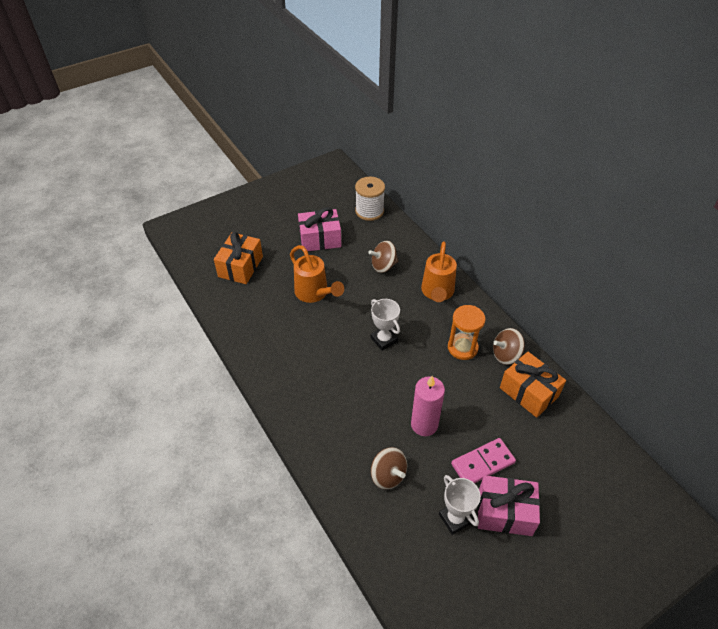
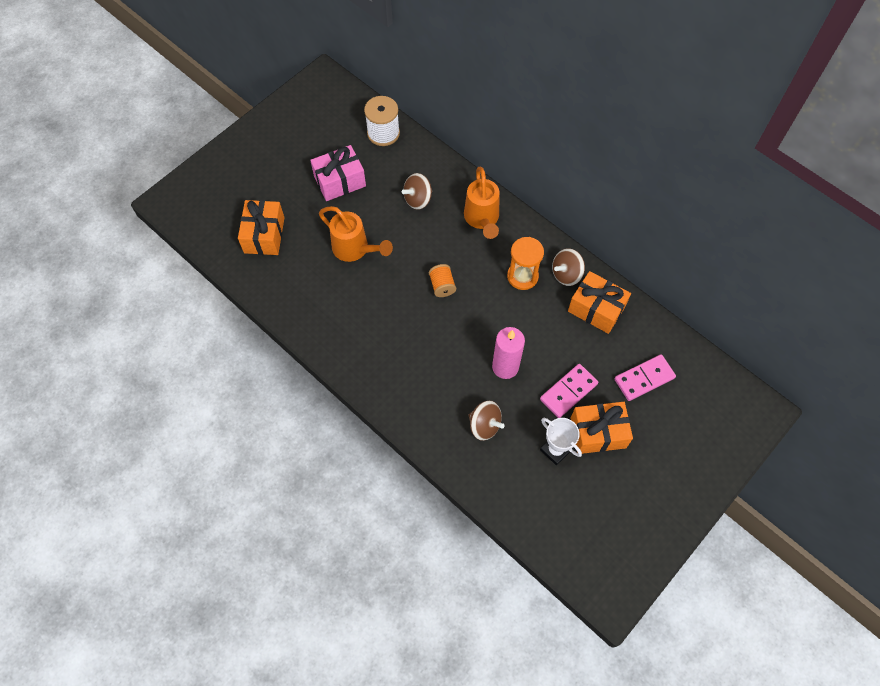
camera: 15 degrees left, 15 degrees up
white trophy [371,299,400,351] -> orange spool [429,264,456,297]
pink gift [478,475,540,536] -> orange gift [571,402,633,454]
none -> pink domino [614,355,676,401]

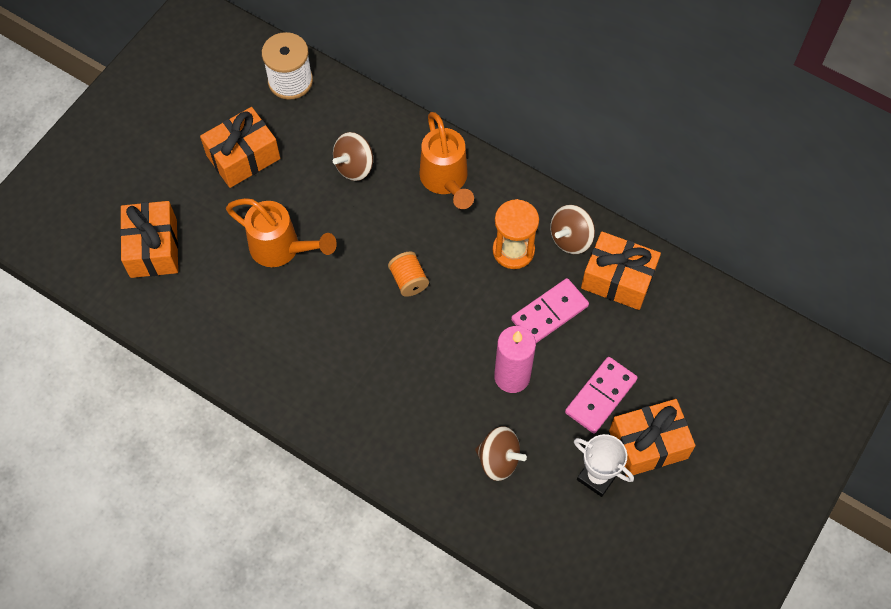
camera: 10 degrees left, 0 degrees up
pink gift [310,145,366,201] -> orange gift [200,107,280,188]
pink domino [614,355,676,401] -> pink domino moved to [511,278,589,343]

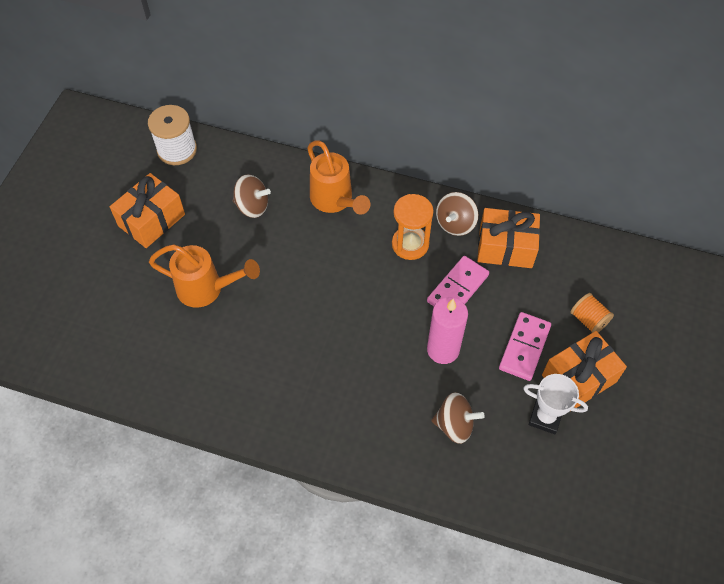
camera: 15 degrees left, 5 degrees down
orange gift [120,201,178,278] -> none
brown spinning top [333,132,373,181] -> brown spinning top turned 105 degrees counterclockwise [233,174,271,218]
orange spool [388,251,429,297] -> orange spool moved to [570,293,614,333]

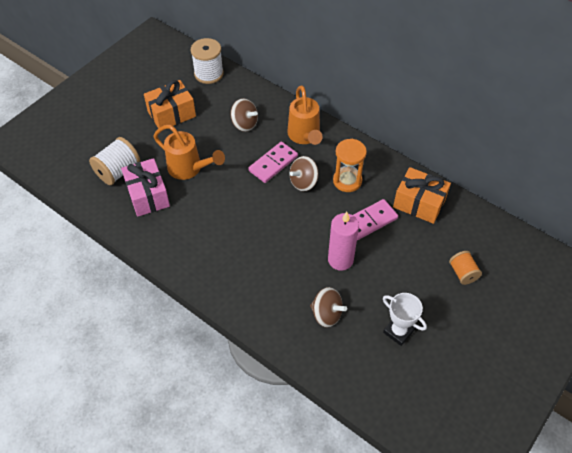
camera: 20 degrees right, 5 degrees down
brown spinning top [436,192,478,236] -> brown spinning top moved to [289,156,319,191]
pink domino [499,312,551,381] -> pink domino moved to [248,142,298,183]
orange gift [542,331,627,408] -> none
none -> white spool [89,137,140,185]
none -> pink gift [121,158,170,217]

